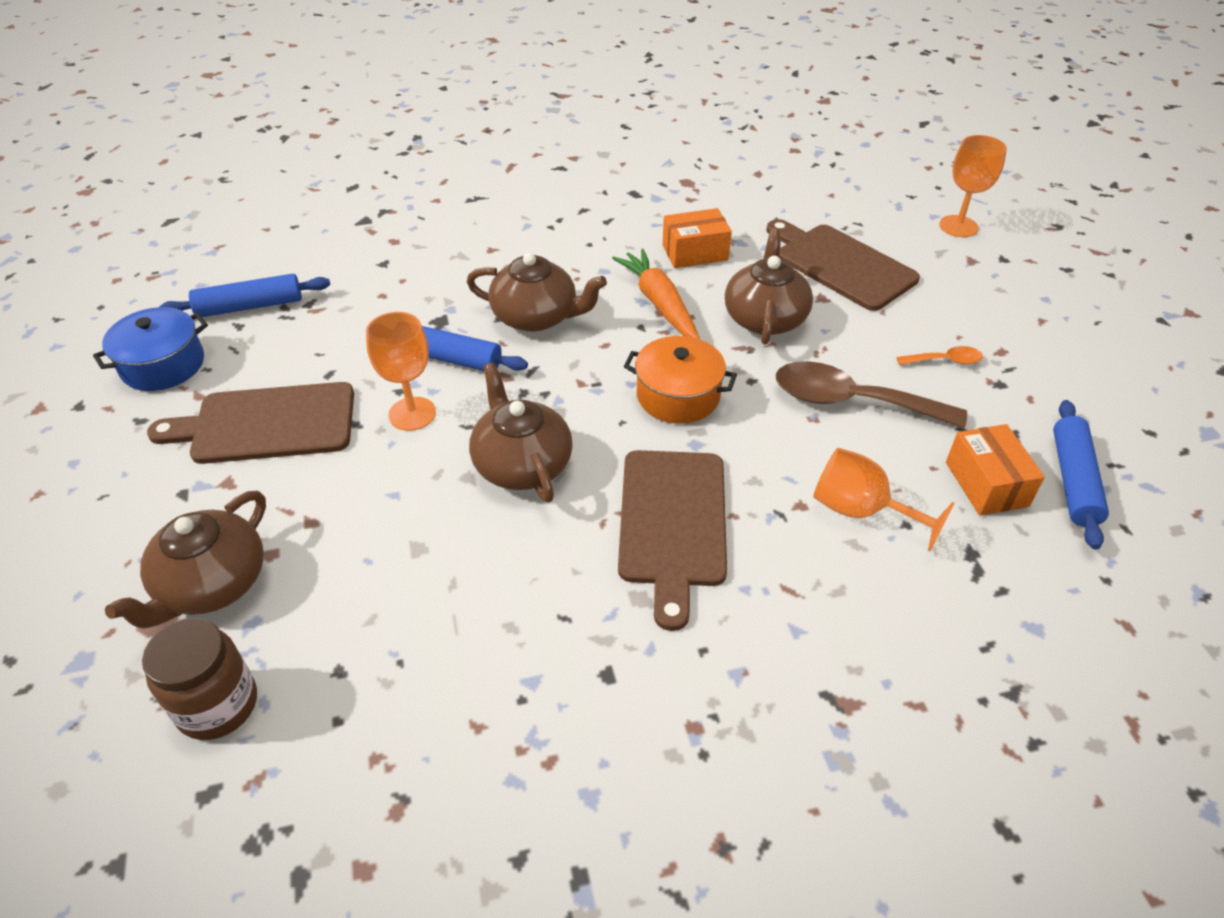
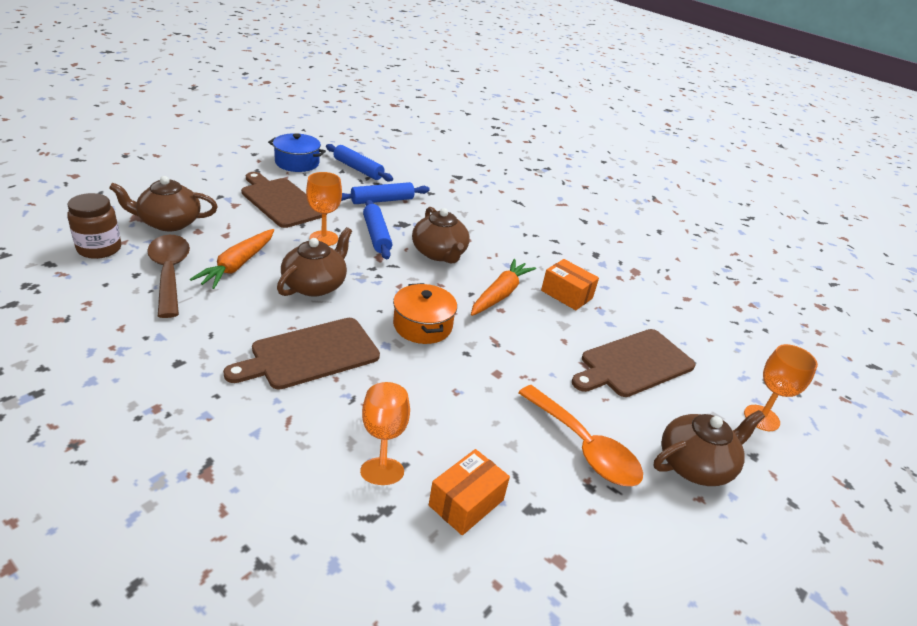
camera: 50 degrees right, 10 degrees down
brown teapot [725,229,813,344] -> brown teapot moved to [654,410,765,486]
brown cutting board [766,219,920,311] -> brown cutting board turned 135 degrees counterclockwise [572,329,696,397]
brown spoon [776,361,967,428] -> brown spoon moved to [147,235,190,318]
orange spoon [897,346,983,365] -> orange spoon [518,385,643,486], size x2.13
blue rolling pin [1053,400,1109,550] -> blue rolling pin moved to [341,182,430,204]
none -> orange carrot [190,229,274,289]

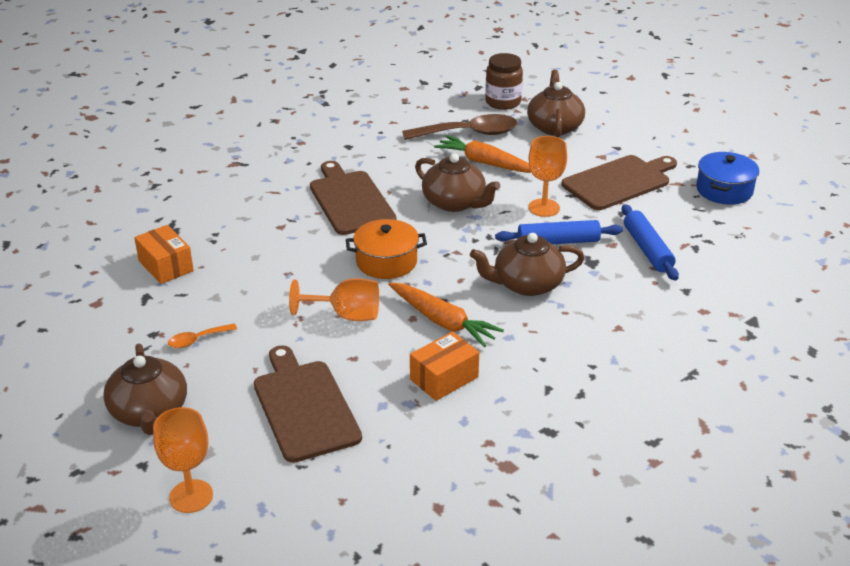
camera: 105 degrees right, 0 degrees up
blue rolling pin [326,144,393,181] -> none
orange goblet [360,382,410,485] -> orange goblet moved to [289,278,379,321]
orange spoon [518,385,643,486] -> orange spoon [168,324,237,348], size x0.47

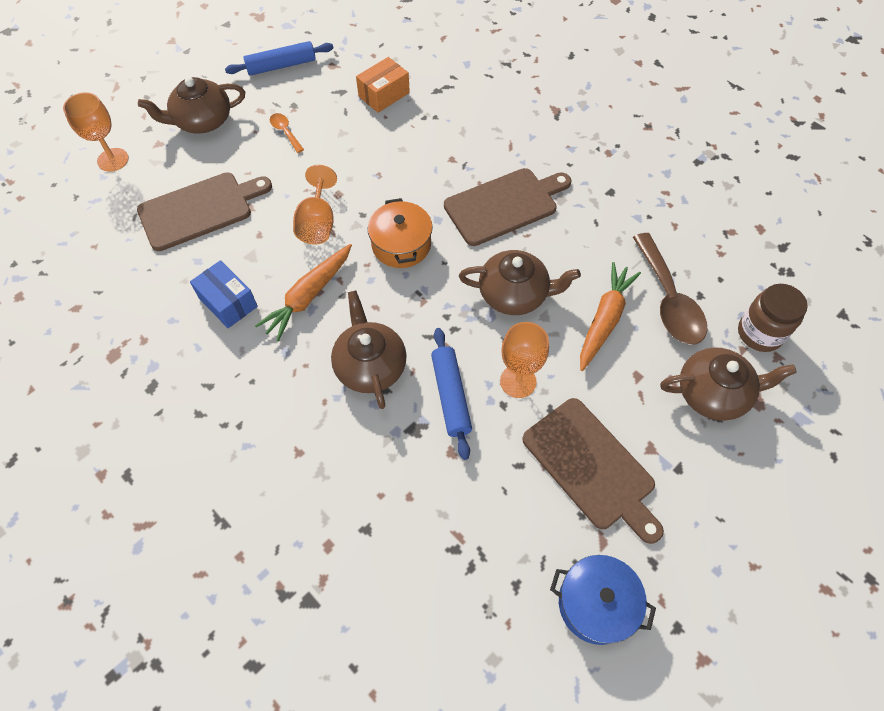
camera: 85 degrees right, 25 degrees up
orange box [410,332,479,401] -> blue box [190,260,258,328]
brown teapot [415,153,500,212] -> brown teapot turned 120 degrees counterclockwise [459,250,581,315]
blue rolling pin [622,204,679,280] -> blue rolling pin moved to [225,41,333,76]

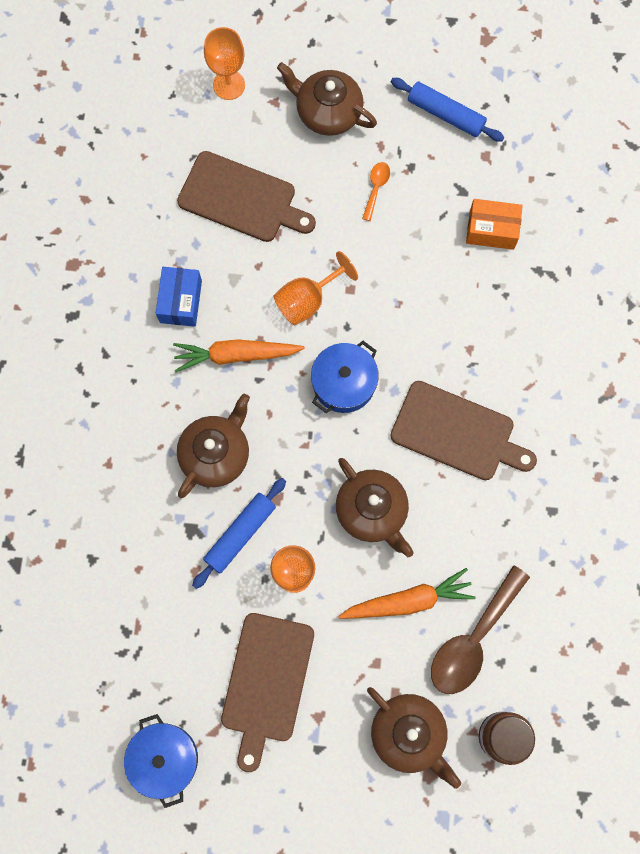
camera: 50 degrees right, 15 degrees up
orange pot [368,198,433,268] -> blue pot [311,341,379,413]

